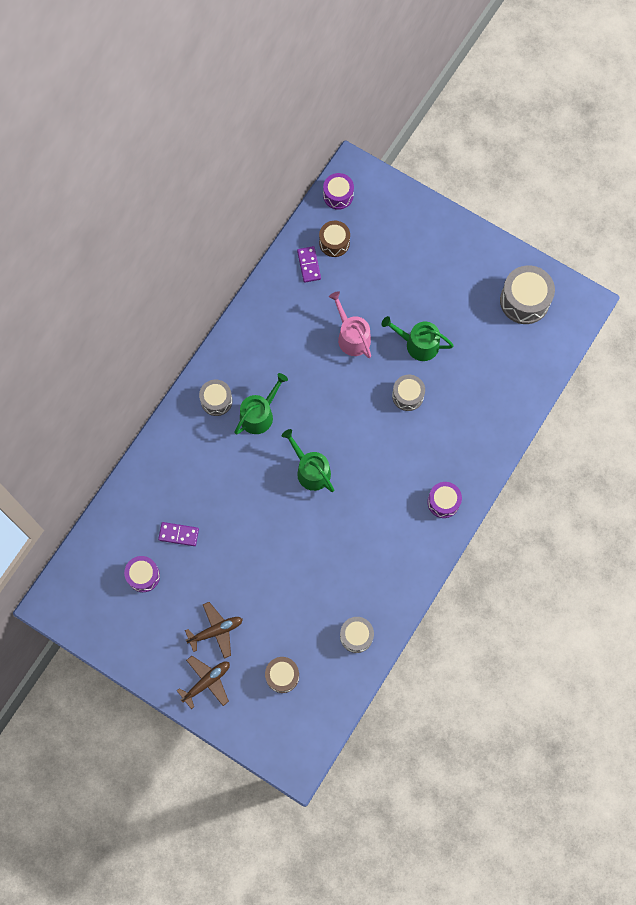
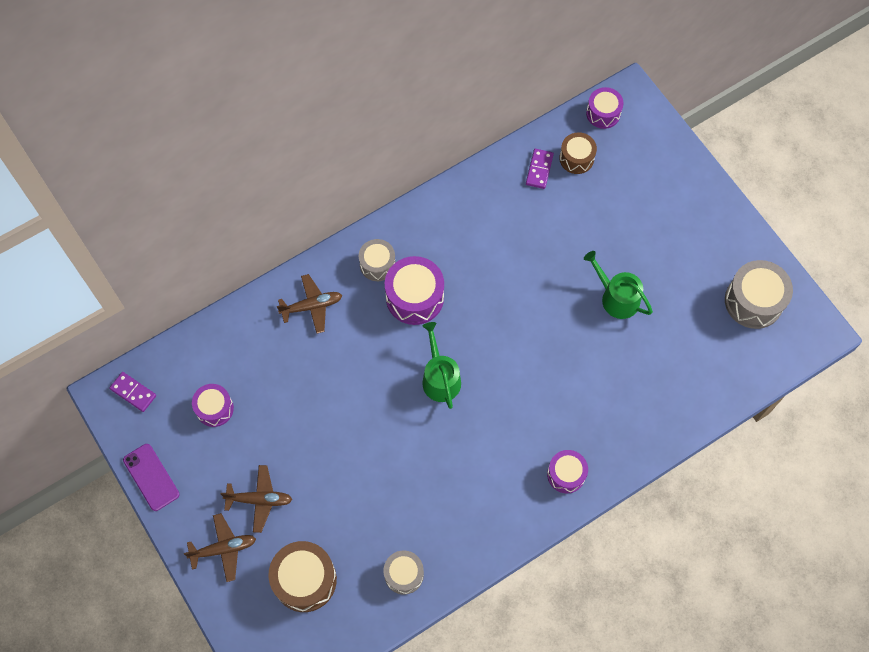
camera: 25 degrees right, 5 degrees down
purple domino [158,522,199,546] -> purple domino moved to [109,372,156,412]
green watering can [234,373,288,434] -> purple drum [385,256,444,325]
brown drum [265,657,299,693] -> brown drum [269,541,337,612], size x1.60
pink watering can [329,291,371,358] -> none
grey drum [392,375,425,411] -> none
none -> purple phone [123,444,180,511]
none -> brown plane [277,274,342,334]

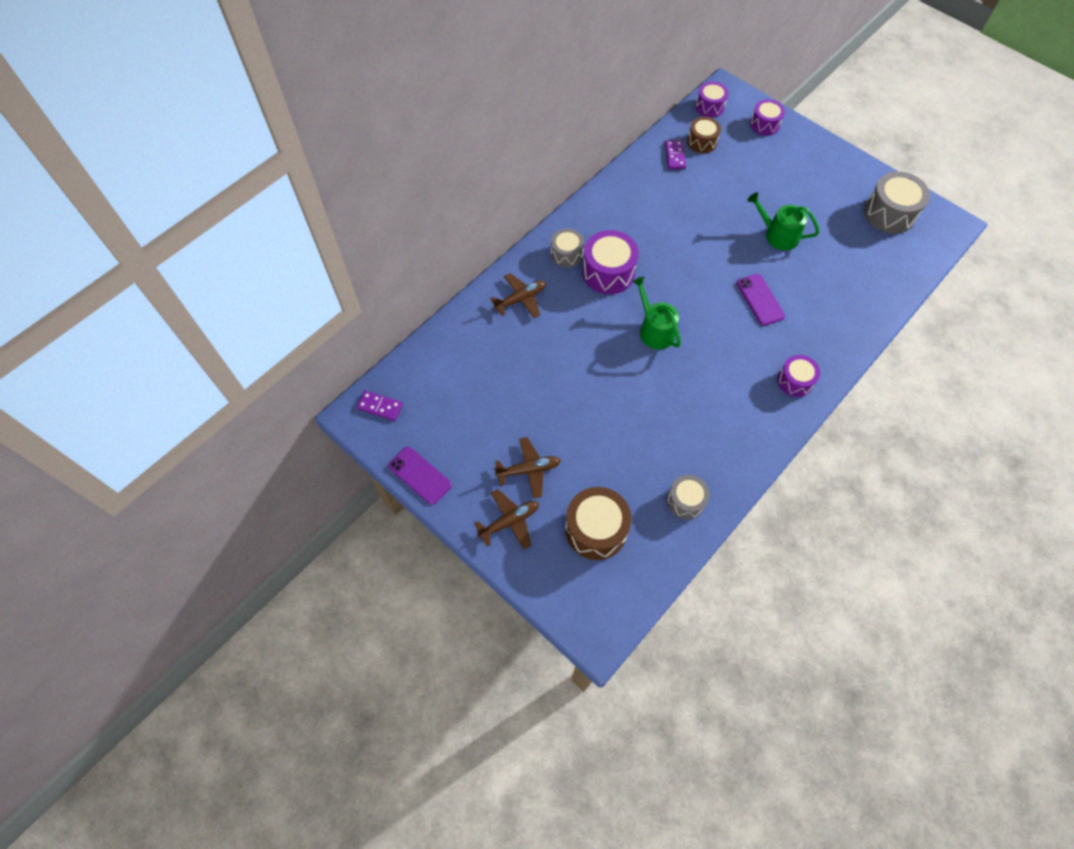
camera: 15 degrees left, 5 degrees down
purple drum [192,384,234,427] -> purple drum moved to [750,99,785,136]
none -> purple phone [737,274,785,326]

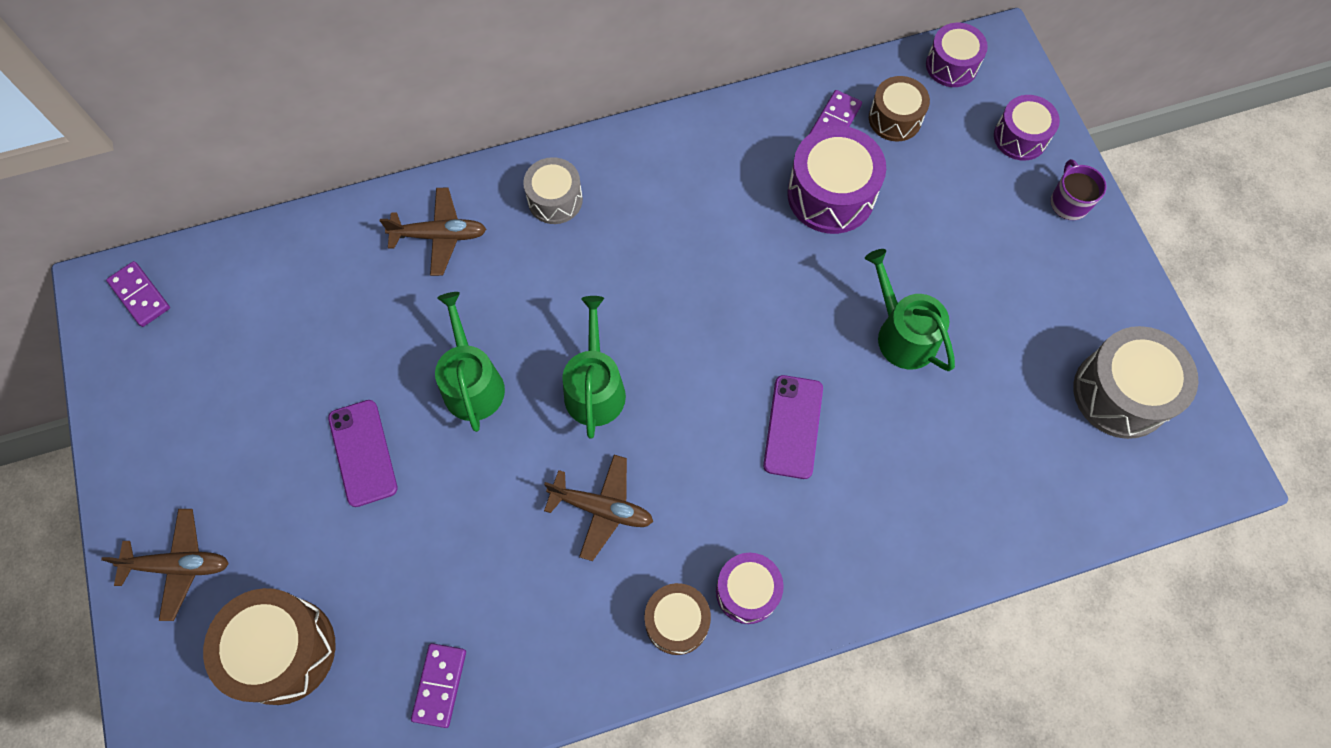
camera: 30 degrees right, 5 degrees up
purple phone [388,447,452,505] -> purple phone moved to [328,400,397,507]
brown plane [494,437,561,498] -> brown plane moved to [544,455,653,561]
purple drum [582,230,639,294] -> purple drum moved to [787,126,886,234]
grey drum [667,475,710,519] -> purple domino [411,643,466,728]
none -> green watering can [435,292,505,432]
none -> brown drum [644,583,711,655]
none -> purple mug [1050,159,1107,220]

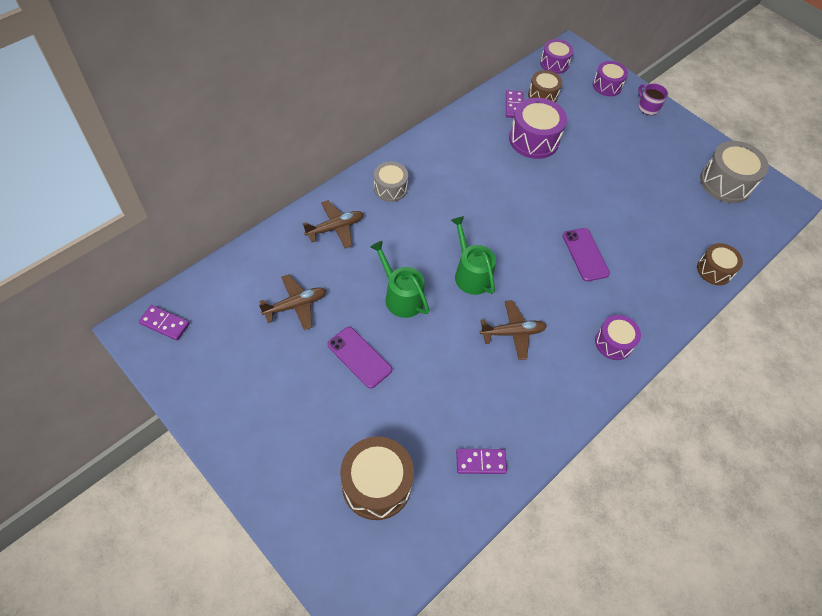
camera: 30 degrees left, 10 degrees down
brown plane [101,509,229,621] -> brown plane moved to [259,274,326,330]
purple domino [411,643,466,728] -> purple domino turned 75 degrees counterclockwise [456,449,507,474]
brown drum [644,583,711,655] -> brown drum moved to [697,243,743,285]
green watering can [865,249,955,371] -> none

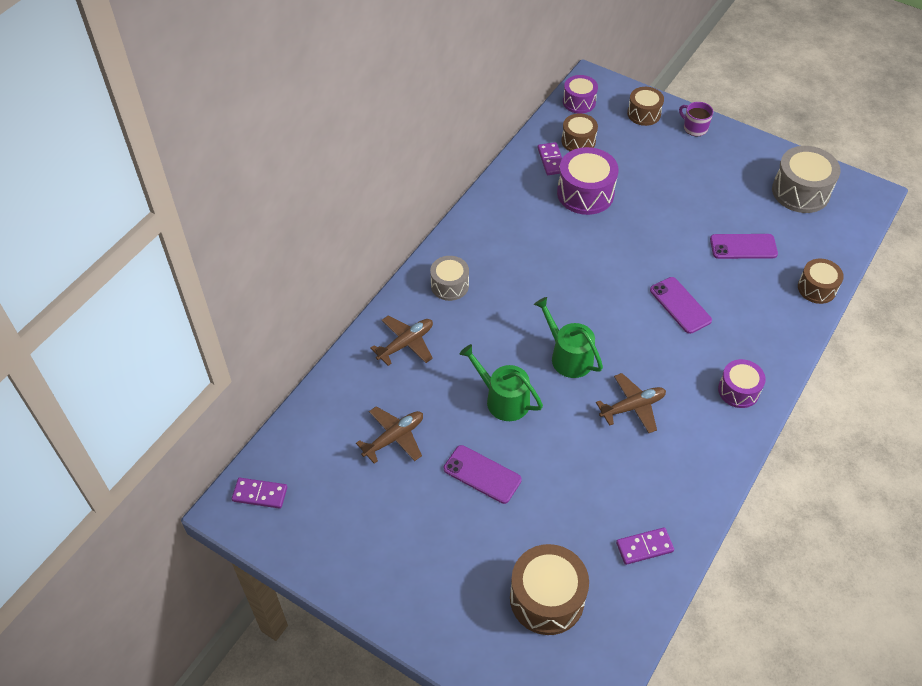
camera: 10 degrees left, 5 degrees down
purple drum [593,61,628,96] -> brown drum [627,87,664,126]
none -> purple phone [710,234,778,259]

